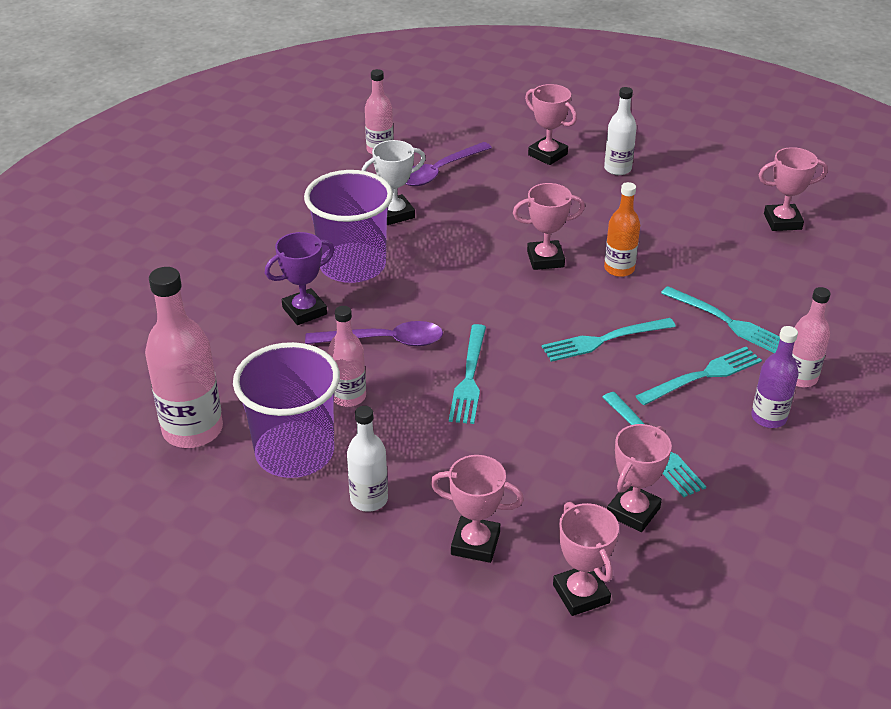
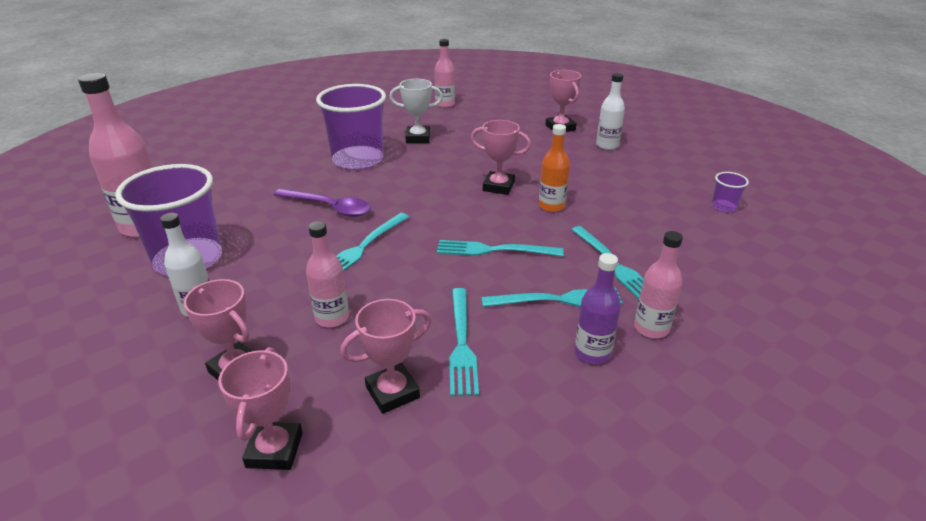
camera: 25 degrees right, 5 degrees down
purple trophy [265,232,335,325] -> none
pink bottle [328,306,366,407] -> pink bottle moved to [306,221,349,327]
purple spoon [405,142,492,186] -> none
pink trophy [759,147,828,231] -> purple cup [712,172,749,212]

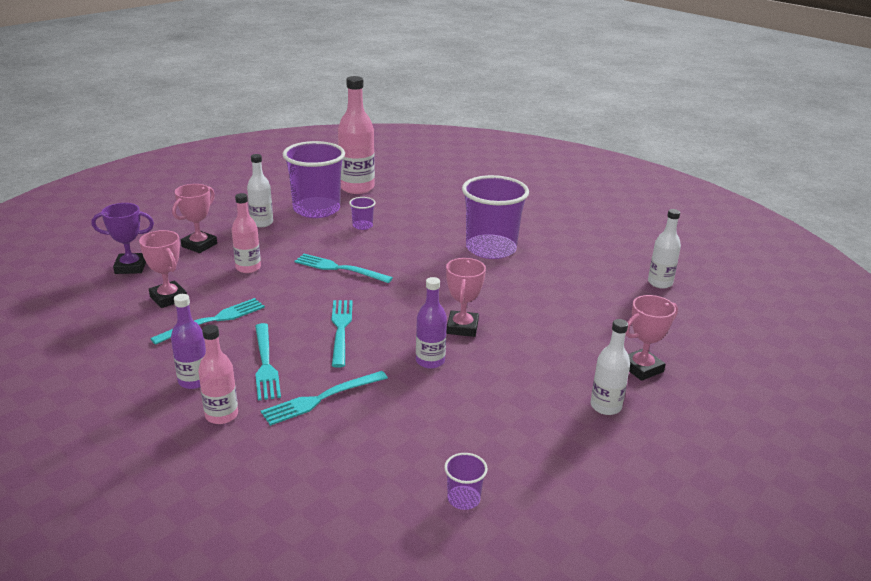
camera: 80 degrees right, 5 degrees down
pink trophy [218,347,303,470] -> purple trophy [92,203,154,274]
purple spoon [273,189,371,217] -> none
white trophy [389,79,443,143] -> none
pink bottle [434,39,455,108] -> white bottle [648,209,681,289]
turquoise fork [449,288,479,396] -> turquoise fork turned 150 degrees clockwise [150,298,265,345]
orange bottle [539,124,570,212] -> purple bottle [416,277,447,369]
none -> purple cup [349,197,376,230]

